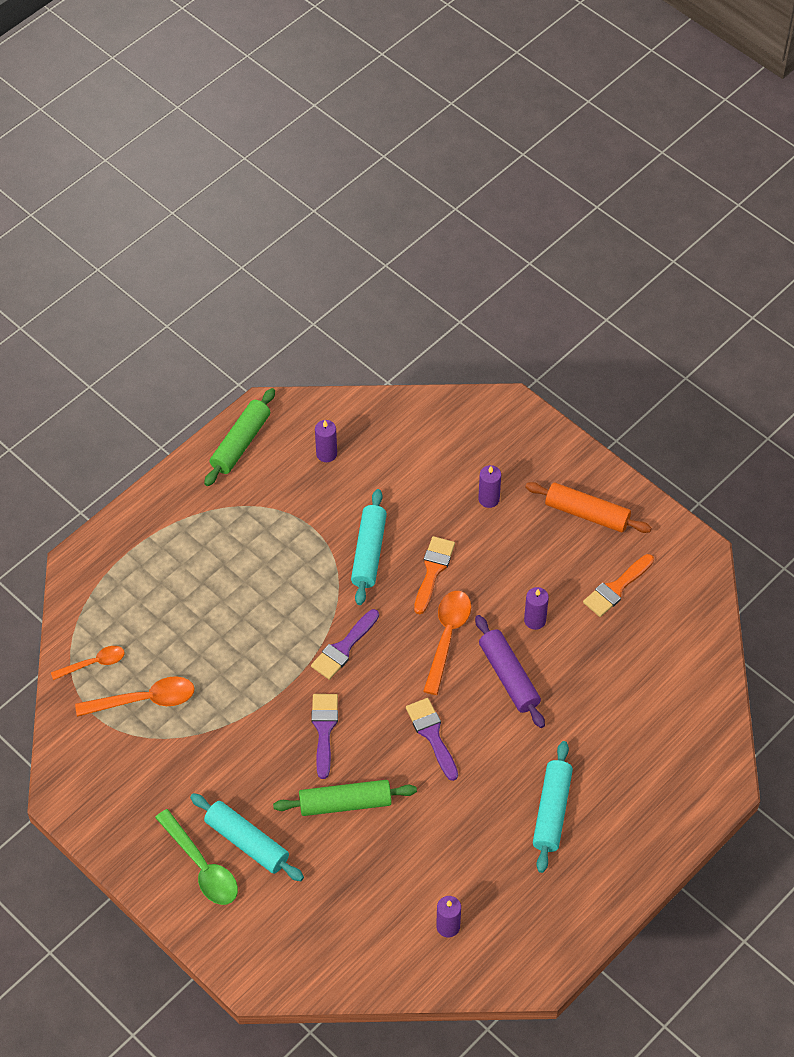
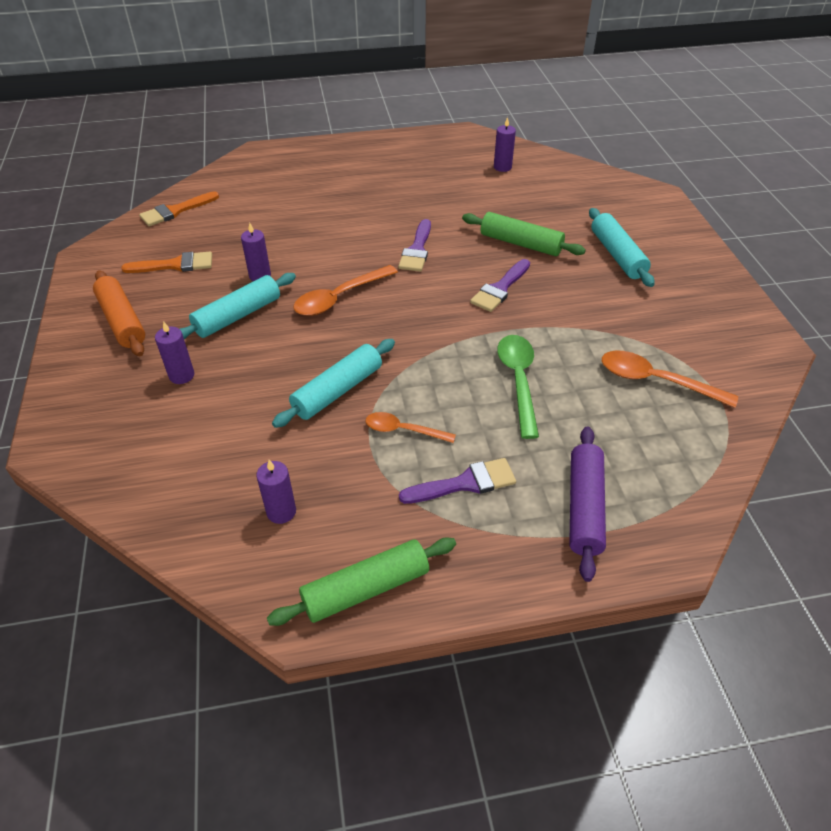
camera: 145 degrees left, 10 degrees down
orange spoon [51,646,125,680] -> orange spoon moved to [365,412,456,443]
green spoon [155,809,238,905] -> green spoon moved to [497,335,539,439]
purple brush [311,609,379,680] -> purple brush moved to [399,458,516,504]
orange brush [414,536,455,614] -> orange brush moved to [139,191,219,226]
purple rolling pin [475,615,545,728] -> purple rolling pin moved to [569,426,606,582]
turquoise rolling pin [533,741,573,873] -> turquoise rolling pin moved to [180,273,296,339]

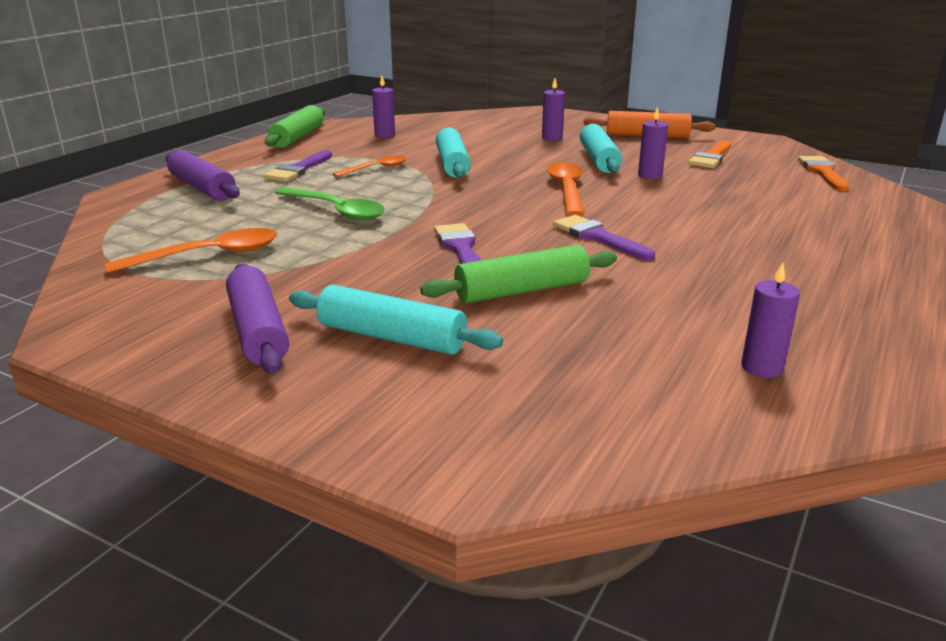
camera: 130 degrees right, 20 degrees down
none -> purple rolling pin [226,263,289,374]

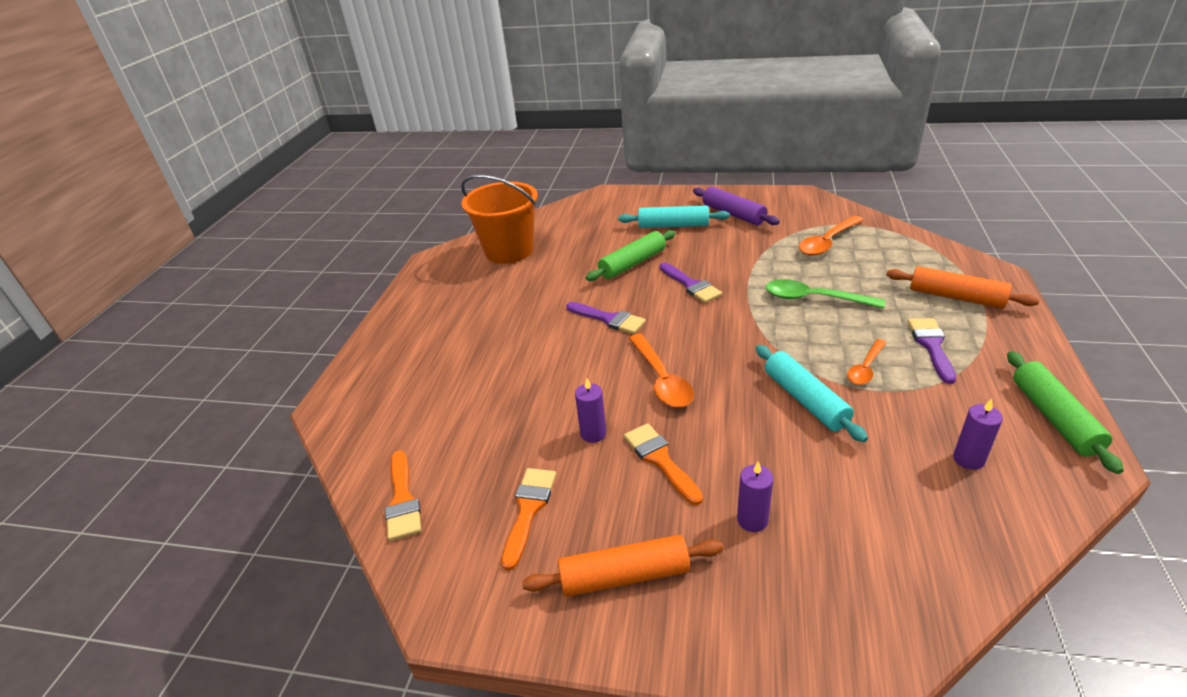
camera: 165 degrees right, 10 degrees up
purple rolling pin [166,150,240,201] -> orange rolling pin [886,266,1039,309]
turquoise rolling pin [580,124,622,173] -> orange brush [624,423,703,505]
purple candle [741,263,800,378] -> orange bucket [461,175,538,264]

